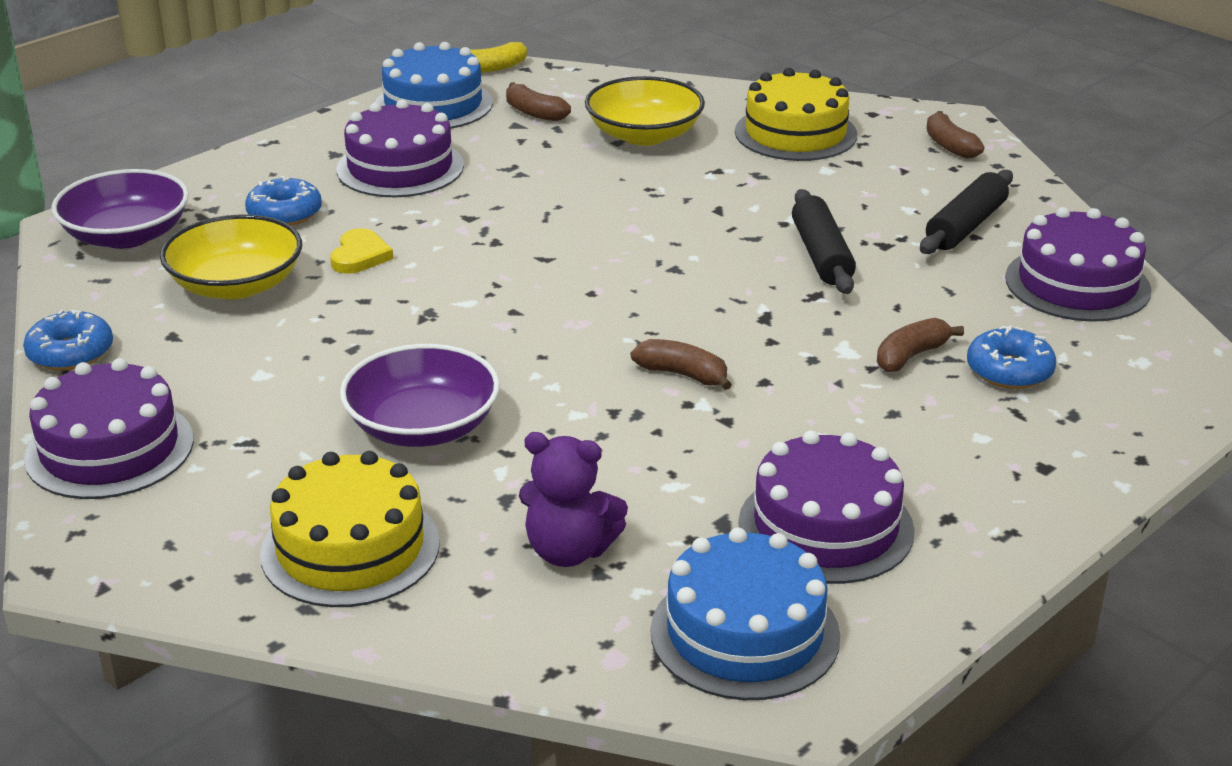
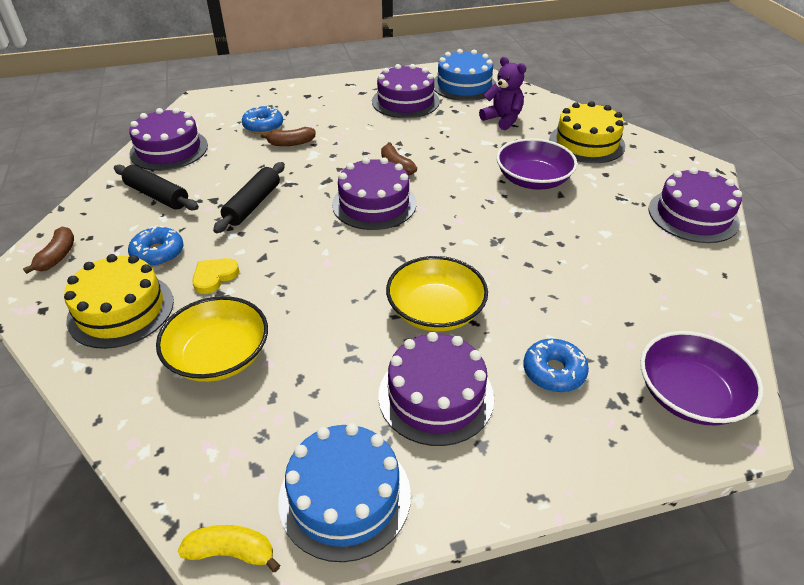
camera: 150 degrees left, 10 degrees up
blue donut [23,309,113,371] -> blue donut moved to [128,226,183,267]
yellow bowl [160,214,302,300] -> yellow bowl moved to [386,256,488,332]
yellow heart [330,228,393,274] -> yellow heart moved to [192,258,239,294]
brown banana [506,82,571,121] -> none
black rolling pin [920,170,1013,254] -> black rolling pin turned 60 degrees clockwise [114,165,199,211]
none -> purple cake [332,157,416,230]

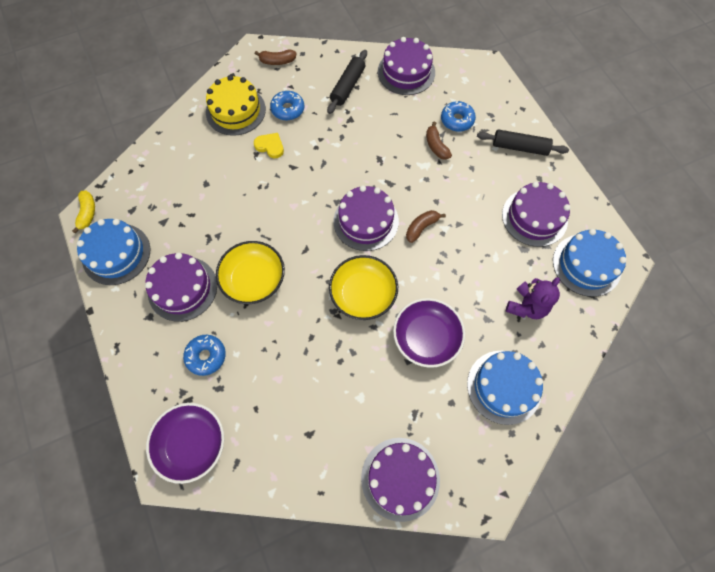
camera: 80 degrees right, 25 degrees up
yellow bowl [156,296,268,382] -> yellow bowl moved to [329,255,398,320]
black rolling pin [213,162,285,233] -> black rolling pin moved to [477,129,569,156]
yellow cake [549,101,625,163] -> blue cake [467,351,543,425]

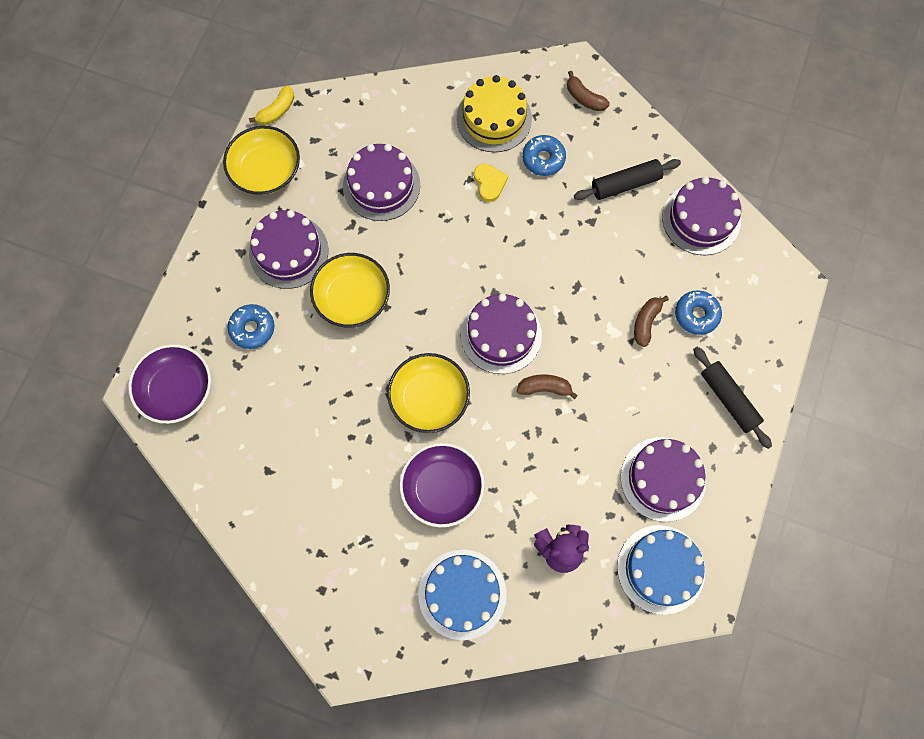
camera: 45 degrees right, 5 degrees up
blue cake [77,219,150,285] -> yellow bowl [223,126,300,195]
purple cake [361,438,440,522] -> purple cake moved to [343,144,420,221]

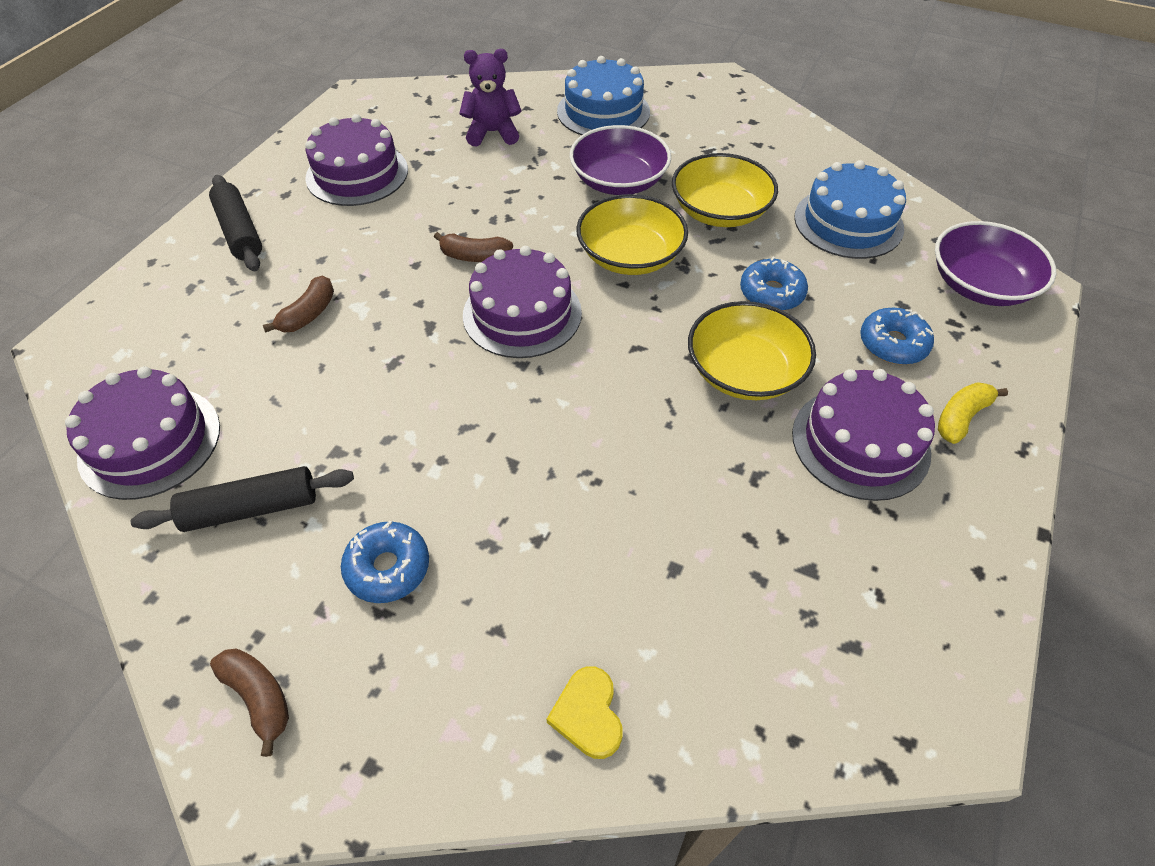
camera: 175 degrees left, 20 degrees down
yellow bowl [223,126,300,195] -> yellow bowl moved to [672,153,778,227]
yellow banana [249,85,294,125] -> yellow banana moved to [938,382,1008,444]
purple cake [343,144,420,221] -> none
yellow cake [456,75,532,152] -> none
yellow heart [474,164,508,202] -> yellow heart moved to [547,666,623,759]
blue cake [617,525,705,615] -> blue cake moved to [794,160,906,259]
blue donut [675,290,722,335] -> blue donut moved to [740,257,808,311]

